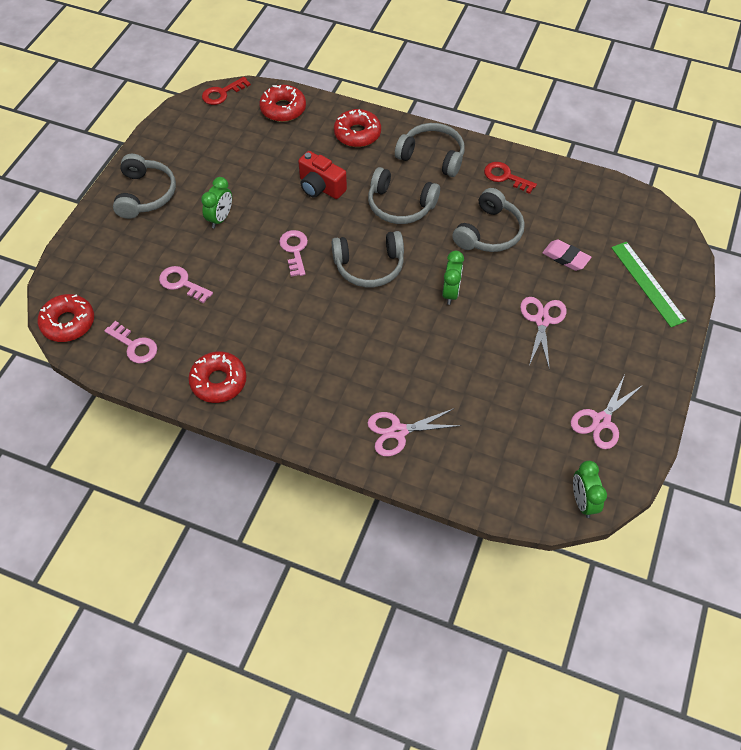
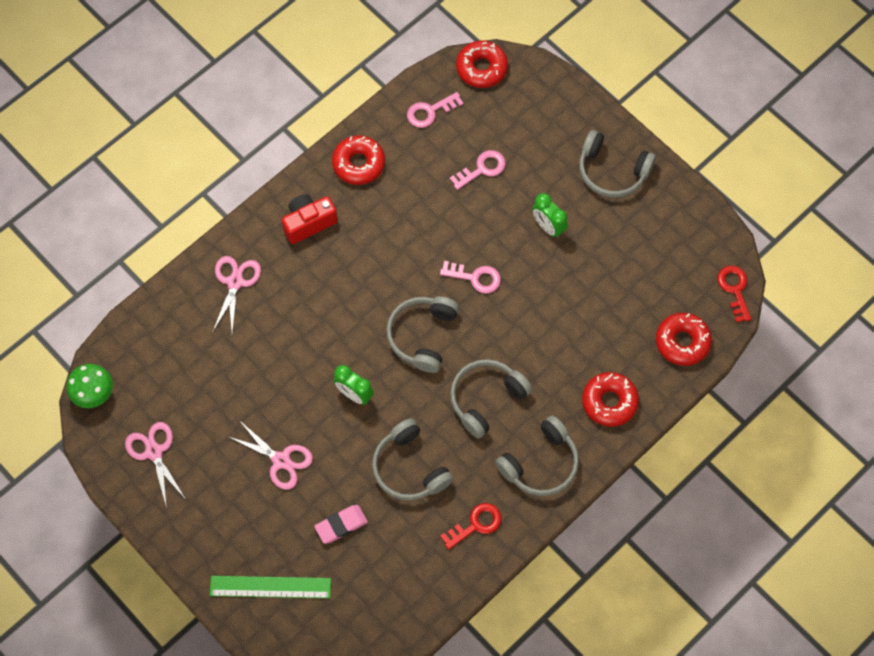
camera: 115 degrees right, 10 degrees up
red camera [298,151,347,199] -> red camera moved to [282,194,338,244]
green clock [573,461,607,518] -> green mushroom [67,364,113,408]

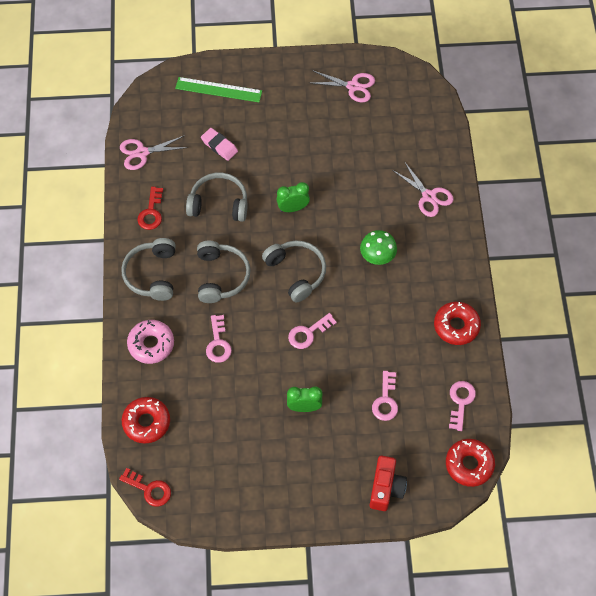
camera: 130 degrees right, 5 degrees down
green mushroom [67,364,113,408] -> green mushroom moved to [360,230,397,265]
green ruler [210,576,331,598] -> green ruler turned 60 degrees clockwise [175,77,262,102]
pink scissors [227,420,313,490] -> pink scissors moved to [120,135,188,170]
red camera [282,194,338,244] -> red camera moved to [370,456,407,511]
pink eraser [314,505,368,544] -> pink eraser turned 60 degrees counterclockwise [201,128,238,161]
grey headphones [579,130,656,198] -> none
red donut [582,372,639,427] -> pink donut [127,320,174,364]
none -> pink key [206,315,232,363]

